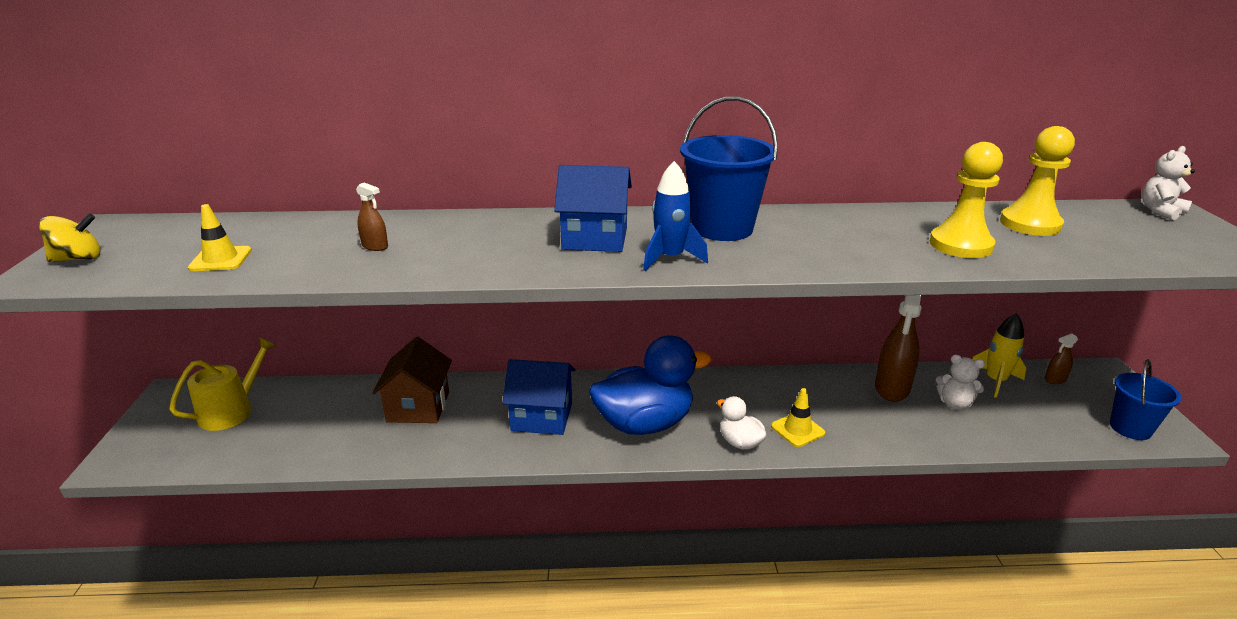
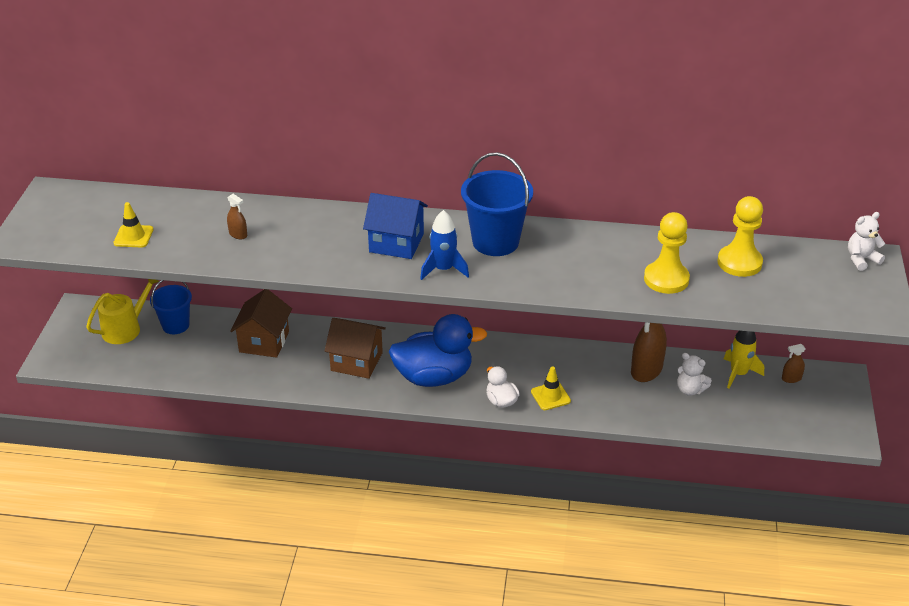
camera: 10 degrees right, 10 degrees up
yellow spinning top [39,213,101,262] -> none
blue house [502,359,575,435] -> brown house [324,318,386,379]
blue bucket [1110,359,1182,440] -> blue bucket moved to [150,280,192,334]

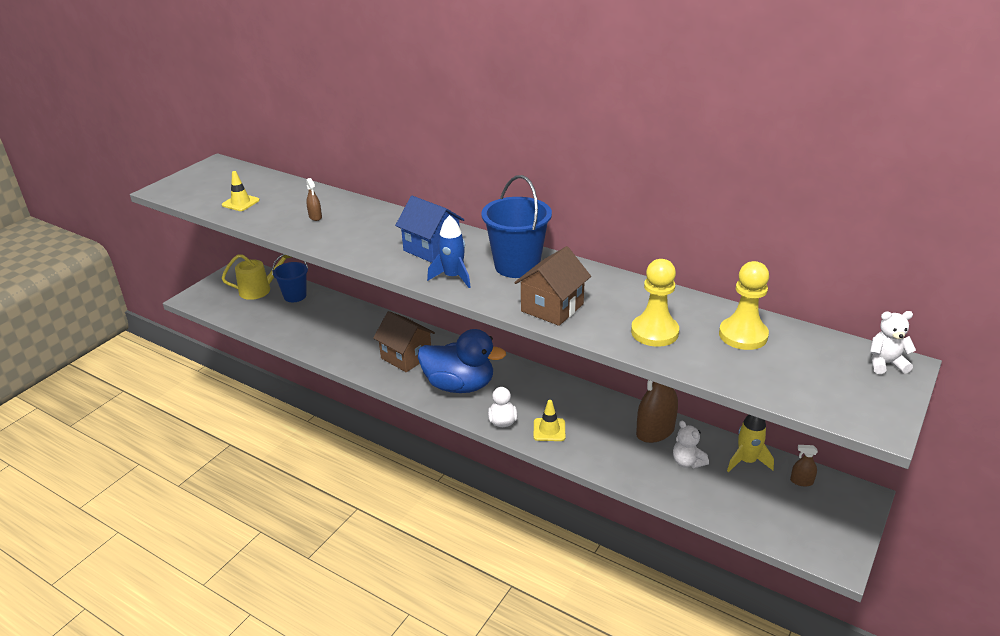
camera: 25 degrees right, 5 degrees down
brown house [230,289,292,358] -> brown house moved to [514,246,591,326]

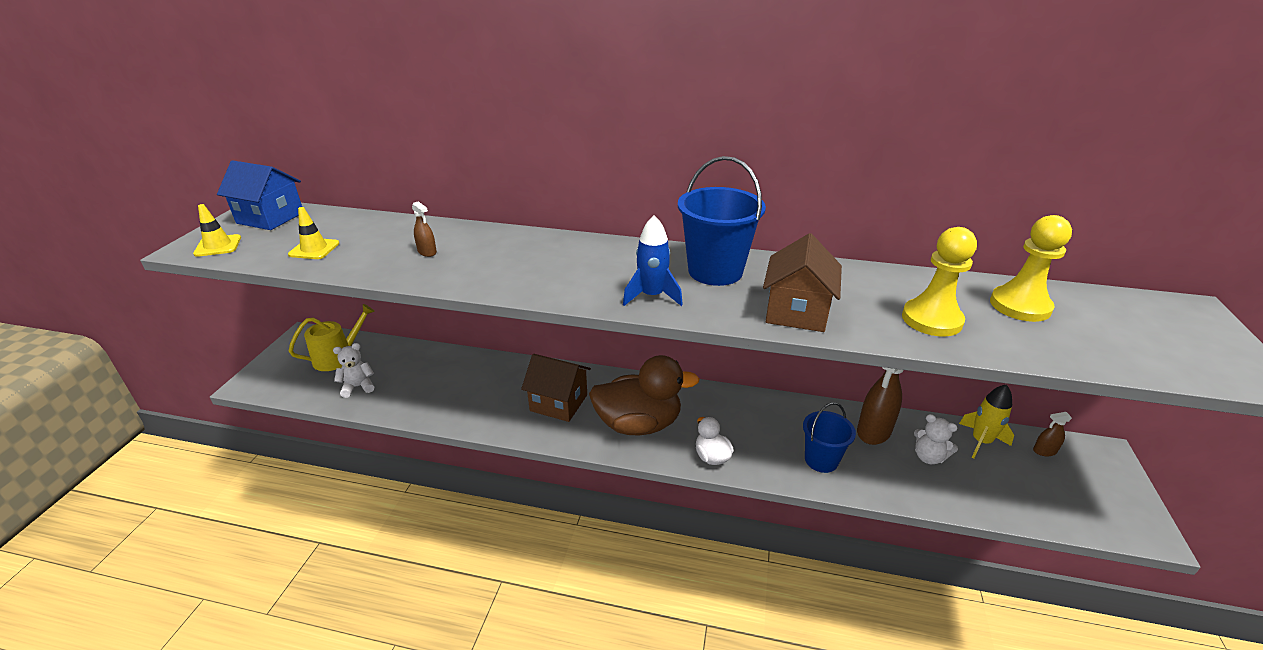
camera: 20 degrees left, 0 degrees up
blue bucket [272,254,308,302] -> blue bucket moved to [803,402,856,473]
blue house [395,196,465,263] -> blue house moved to [217,160,302,230]
blue duck [418,329,506,393] -> brown duck [589,355,700,435]
yellow traffic cone [534,400,565,441] -> yellow traffic cone moved to [193,204,241,257]
white teddy bear [870,311,916,374] -> white teddy bear moved to [333,343,374,398]

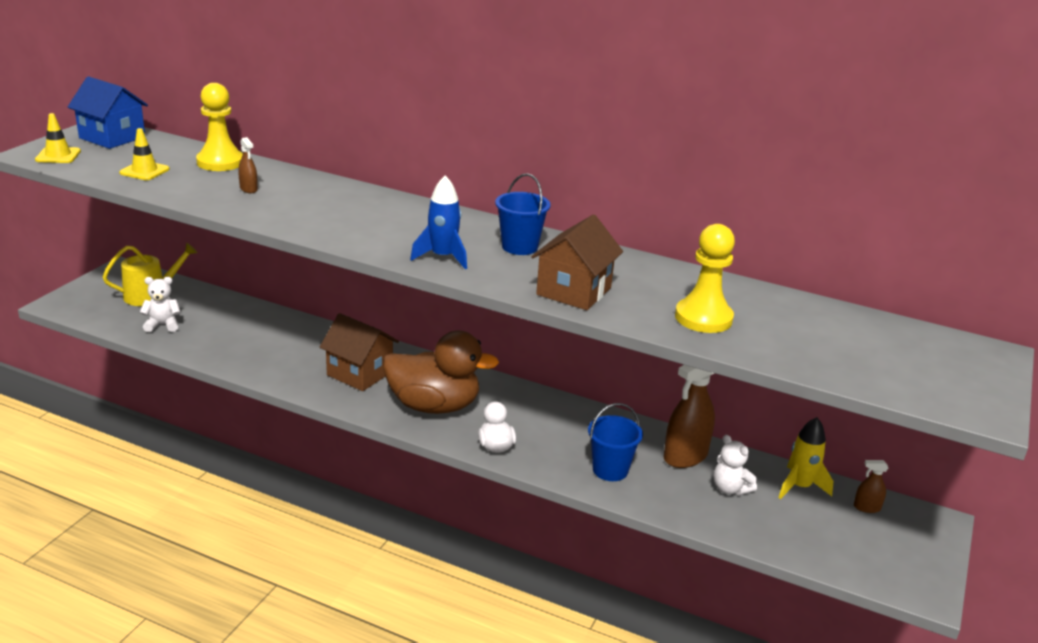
camera: 10 degrees right, 5 degrees down
blue bucket [678,156,766,286] -> blue bucket [495,173,551,255], size x0.64
yellow pawn [990,215,1072,322] -> yellow pawn moved to [196,83,243,171]

